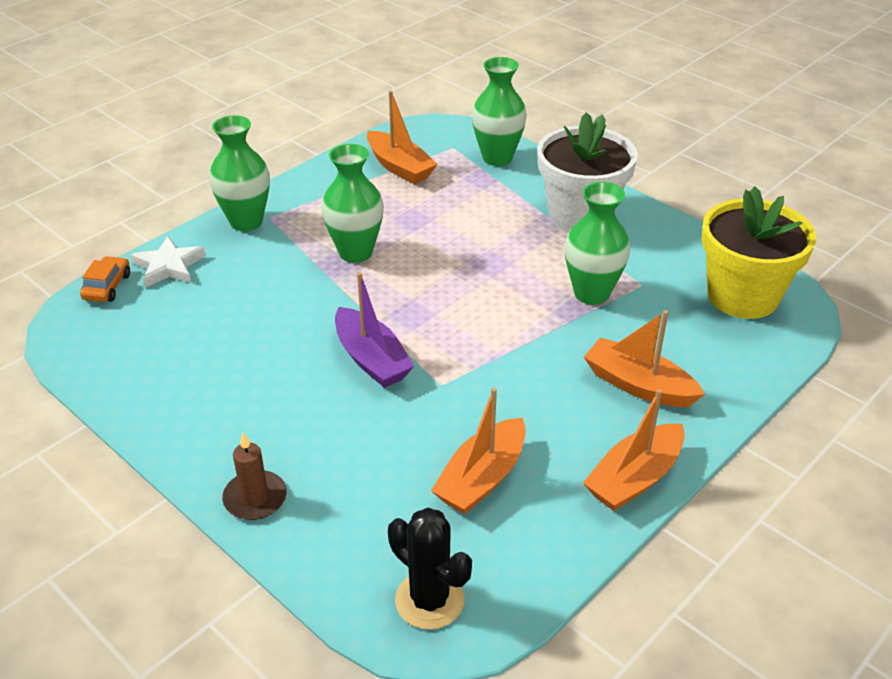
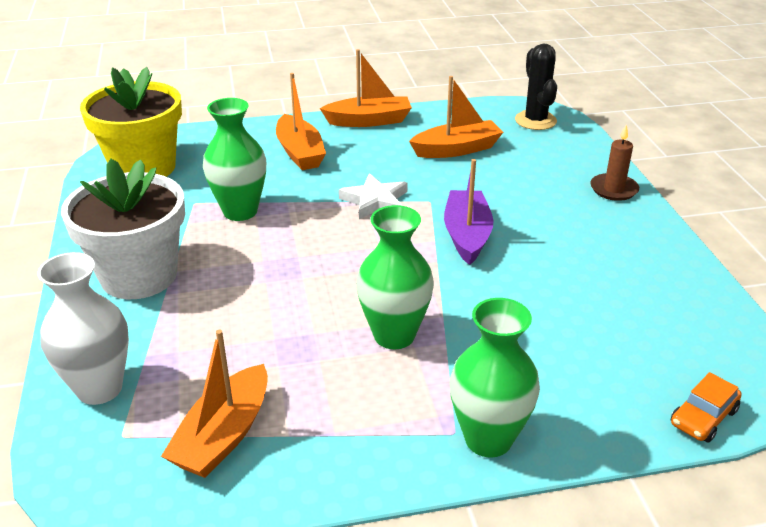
camera: 145 degrees left, 5 degrees down
white star [131,236,206,288] -> white star moved to [339,173,407,219]
orange boat [367,90,437,184] -> orange boat turned 150 degrees counterclockwise [161,330,268,478]
green vase [472,57,527,166] -> white vase [37,252,129,405]

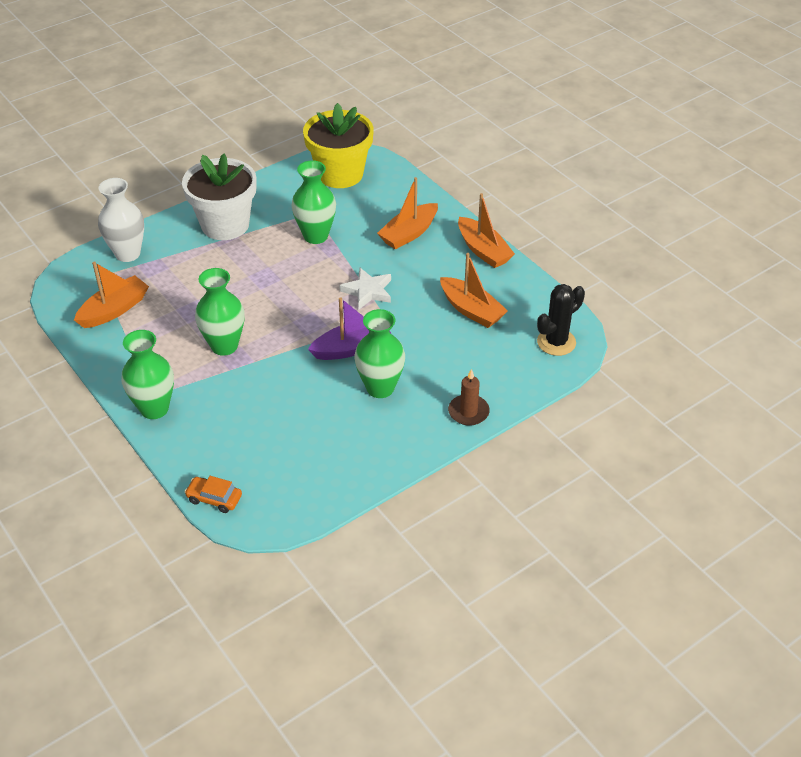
camera: 65 degrees right, 10 degrees up
orange boat [161,330,268,478] -> orange boat turned 135 degrees clockwise [74,261,149,328]
none -> green vase [354,309,405,398]

